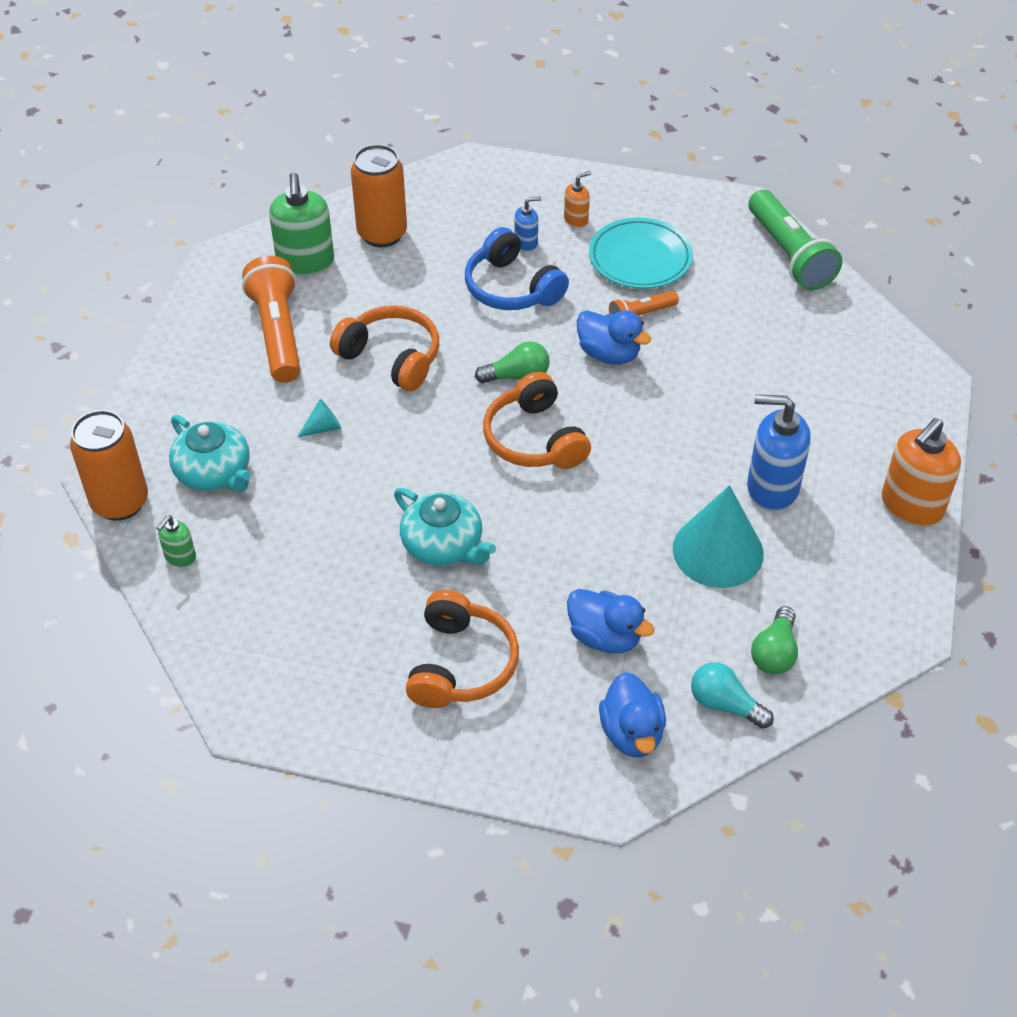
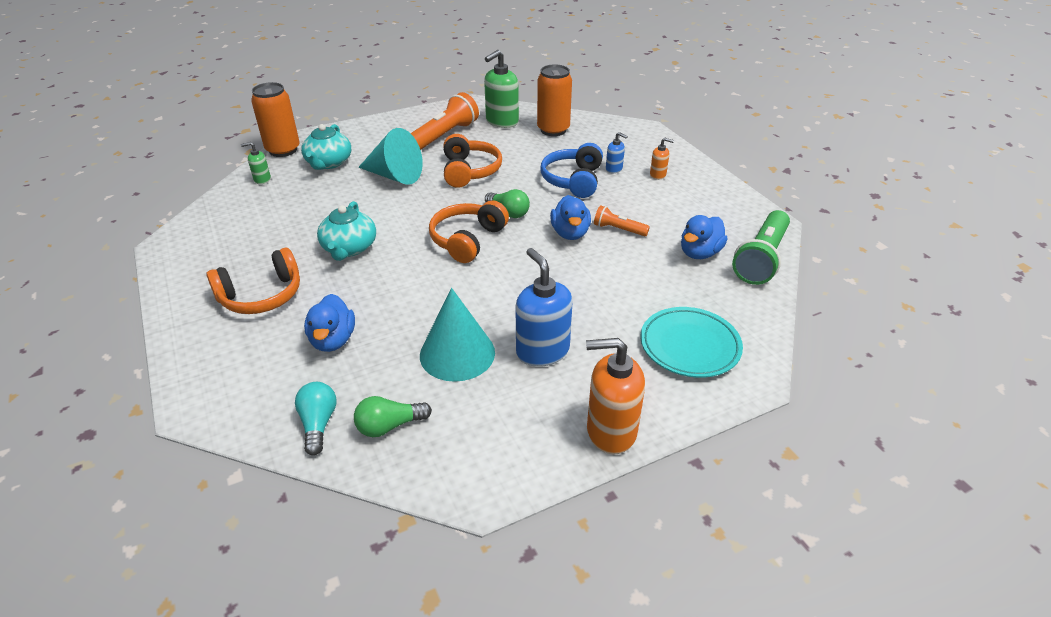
camera: 50 degrees right, 10 degrees down
turquoise cone [297,399,342,438] -> turquoise cone [358,128,423,185], size x2.34
turquoise plate [589,218,693,289] -> turquoise plate moved to [640,307,743,378]
blue duck [599,672,666,757] -> blue duck moved to [681,215,728,259]

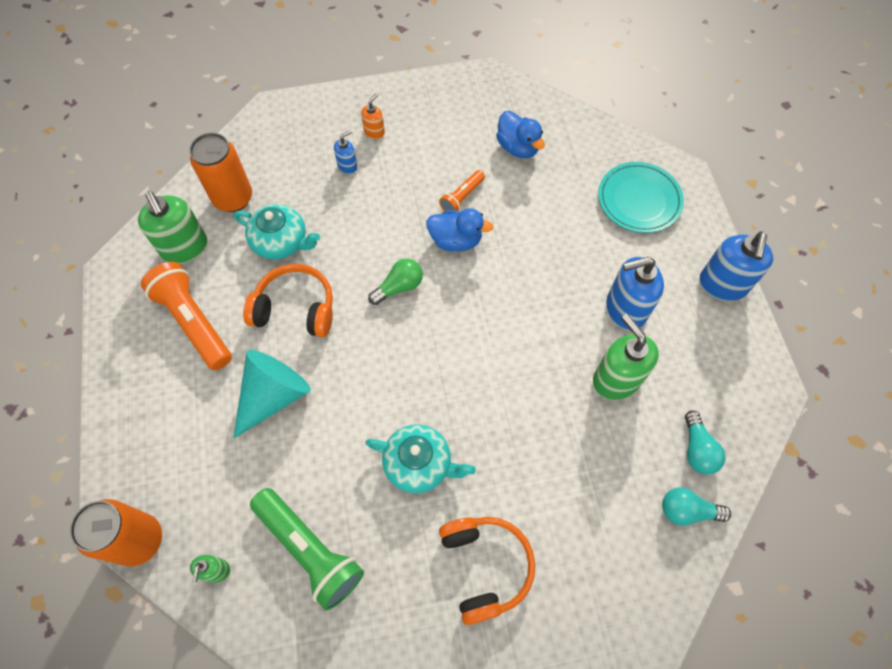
camera: 75 degrees left, 25 degrees up
turquoise teapot [301,124,351,170] -> turquoise teapot moved to [234,204,320,260]
blue duck [304,294,355,352] -> none
green light bulb [354,396,432,437] -> turquoise light bulb [685,410,726,474]
turquoise cone [420,288,495,382] -> green soap dispenser [593,314,659,400]
orange headphones [429,201,509,263] -> none
blue headphones [540,143,603,198] -> none
orange soap dispenser [586,338,645,454] -> blue soap dispenser [700,232,773,301]
green flashlight [732,210,790,285] -> green flashlight moved to [250,488,364,611]

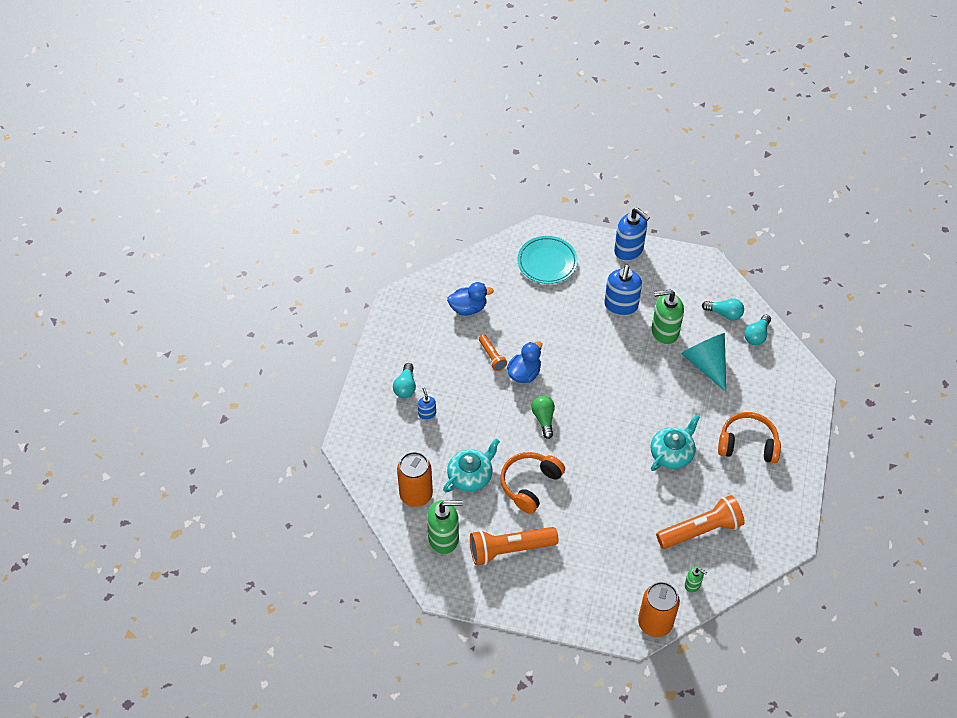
camera: 65 degrees left, 10 degrees down
turquoise cone [234,350,311,438] -> turquoise cone moved to [681,333,726,392]
green flashlight [250,488,364,611] -> orange flashlight [656,495,745,549]
orange soap dispenser [361,93,385,139] -> turquoise light bulb [393,363,416,398]

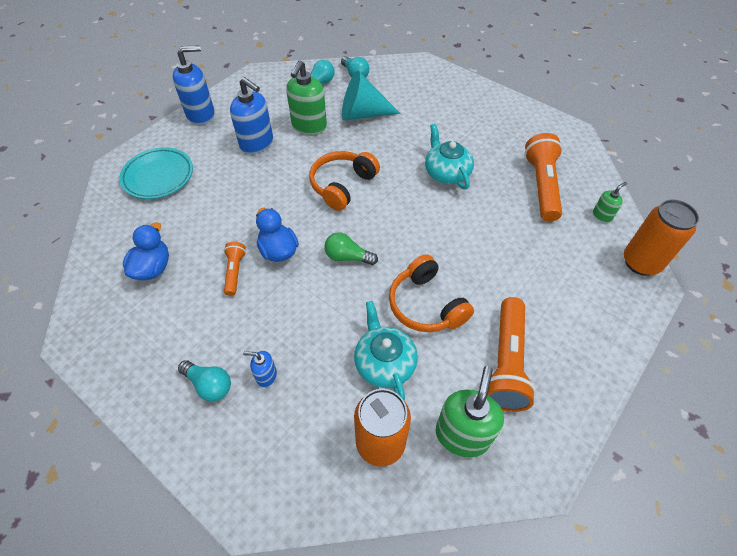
camera: 65 degrees left, 0 degrees up
orange flashlight [479,335,507,371] -> orange flashlight turned 90 degrees counterclockwise [224,242,246,296]
orange headphones [718,412,781,463] -> orange headphones moved to [309,151,380,211]

